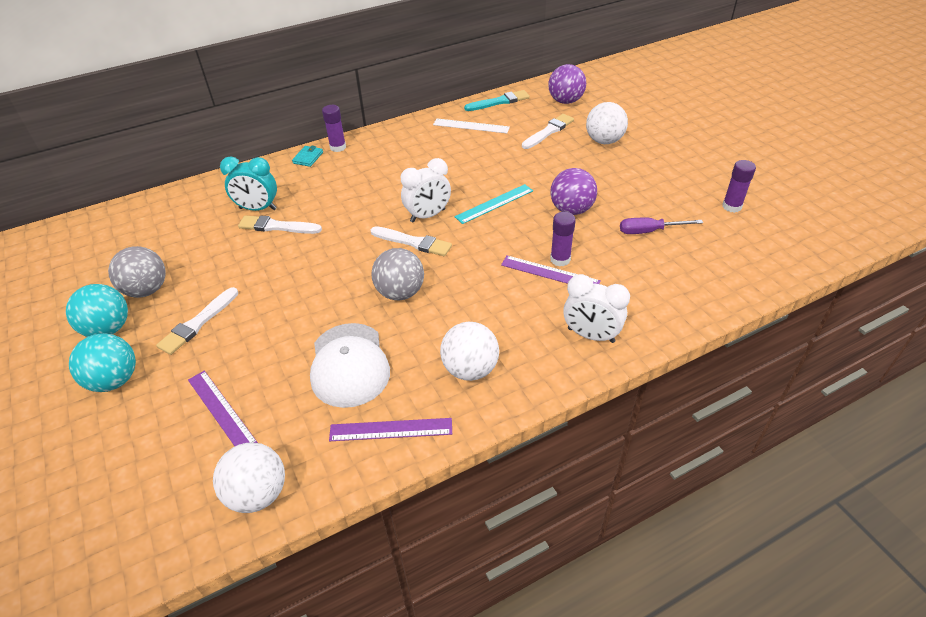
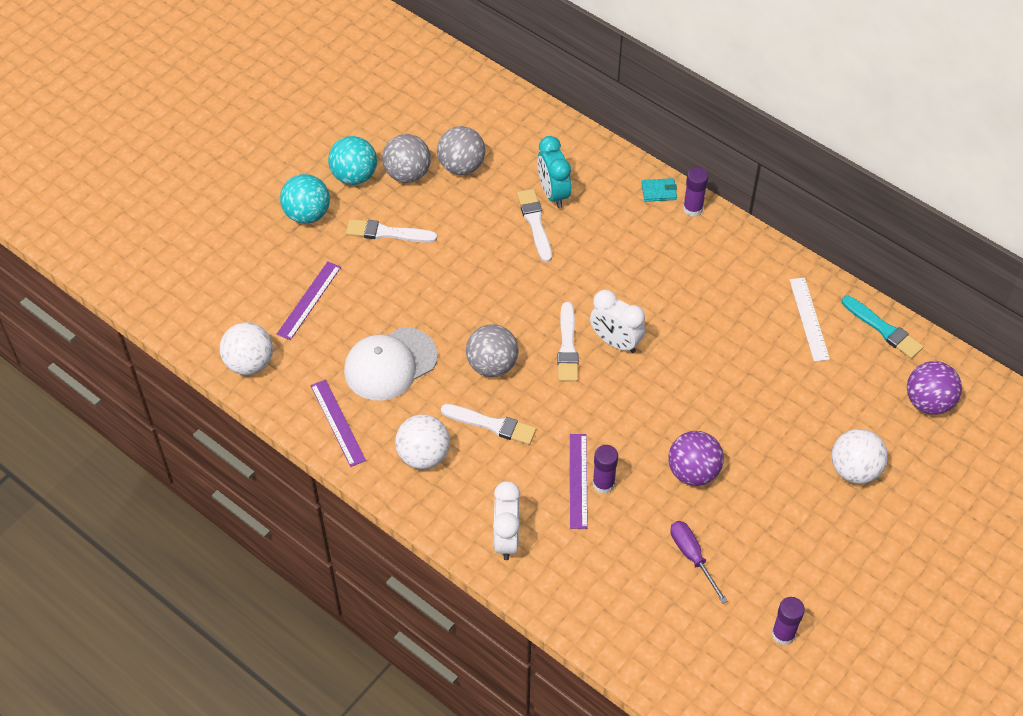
camera: 65 degrees right, 10 degrees up
turquoise ruler [454,184,533,224] -> none
white brush [522,114,574,149] -> white brush moved to [441,404,536,445]
none -> grey ball [437,126,485,175]

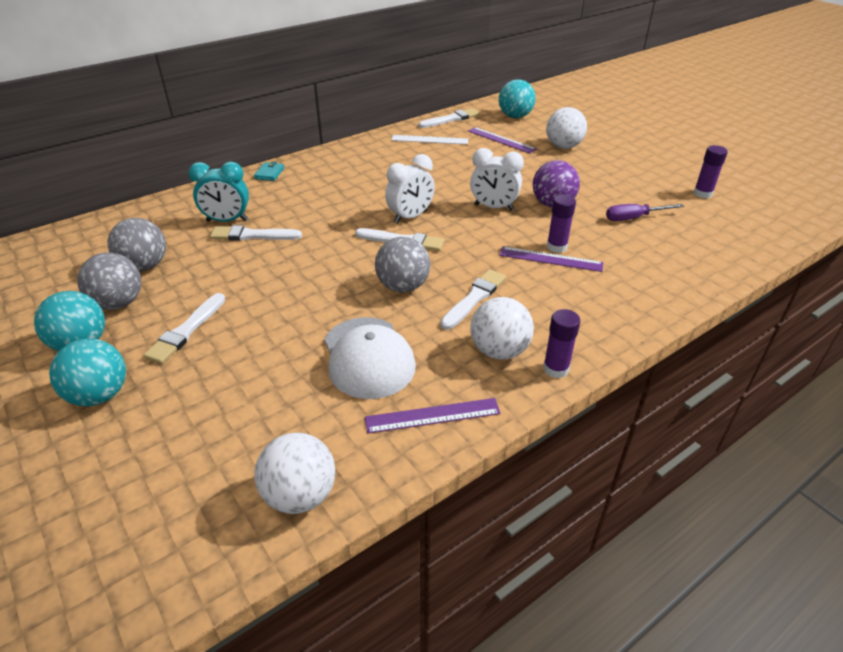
camera: 75 degrees left, 15 degrees down
purple ruler [277,261,341,340] -> purple ruler moved to [468,127,537,153]
white clock [493,481,520,560] -> white clock moved to [470,148,524,211]
purple glue stick [683,167,708,217] -> purple glue stick moved to [543,309,580,378]
turquoise brush [842,296,923,359] -> white brush [418,108,480,128]
purple ball [907,361,962,415] -> turquoise ball [499,79,536,118]

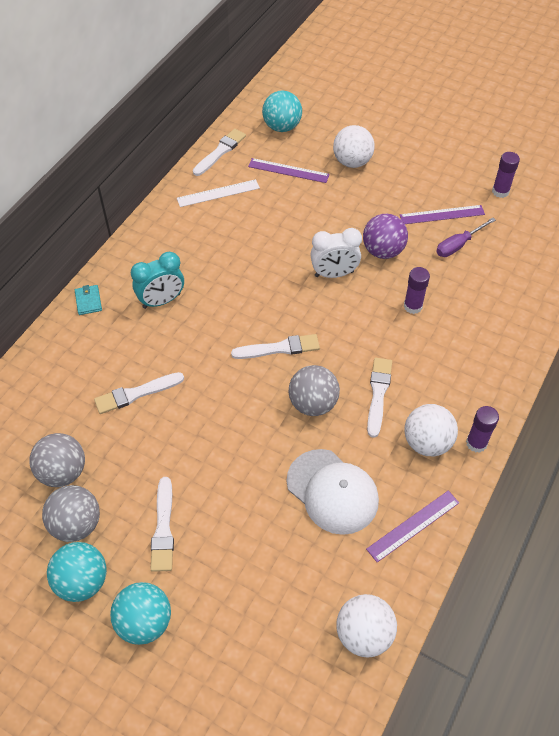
camera: 25 degrees left, 15 degrees up
turquoise clock [189,162,249,222] -> turquoise clock moved to [131,252,184,309]
white clock [385,154,435,224] -> none
purple ruler [500,246,603,272] -> purple ruler moved to [400,205,485,224]

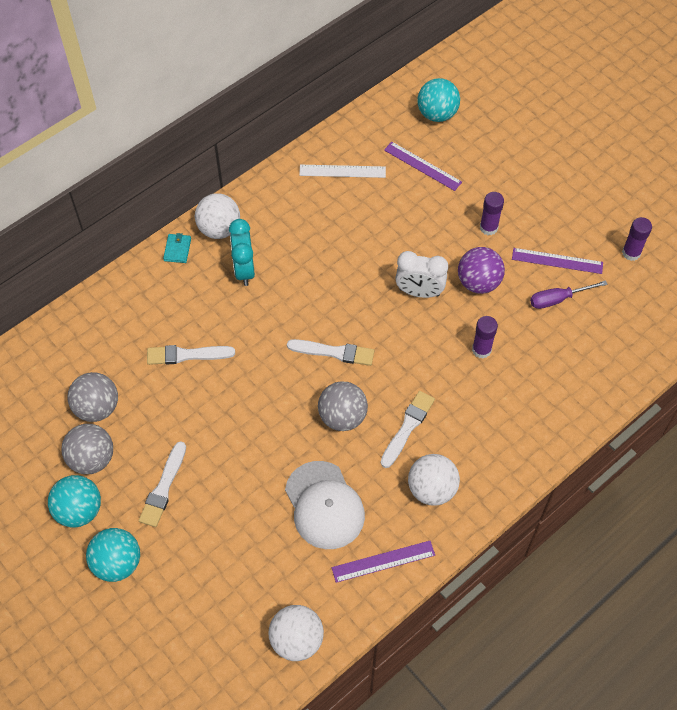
camera: 20 degrees right, 5 degrees up
turquoise clock [131,252,184,309] -> turquoise clock turned 90 degrees clockwise [229,219,255,286]
white brush [193,129,246,176] -> none
white ball [333,125,375,168] -> white ball moved to [195,193,240,239]
purple glue stick [466,406,499,453] -> purple glue stick moved to [480,192,504,235]

